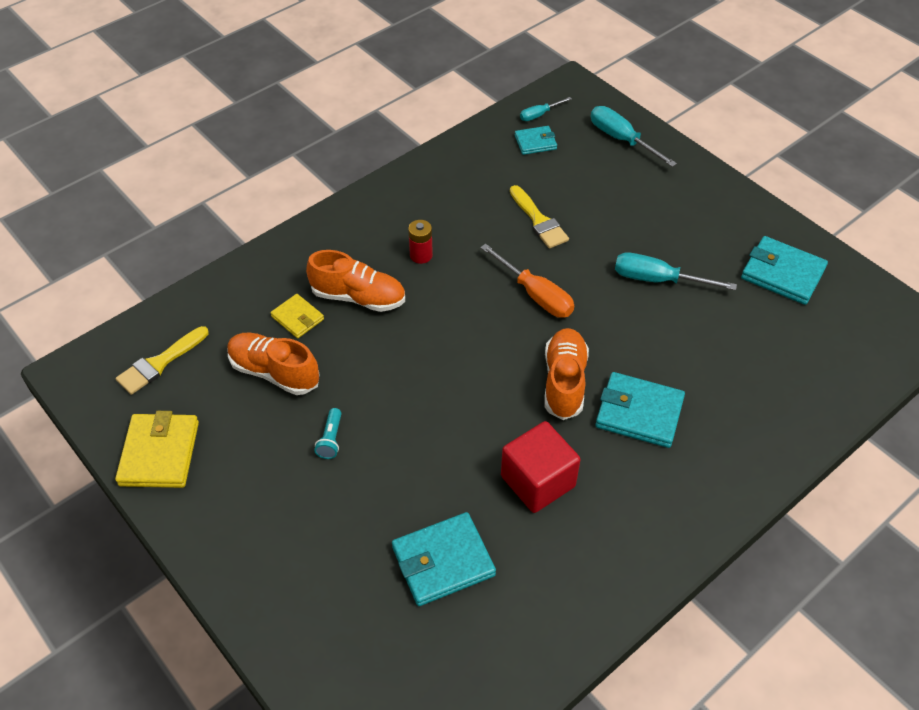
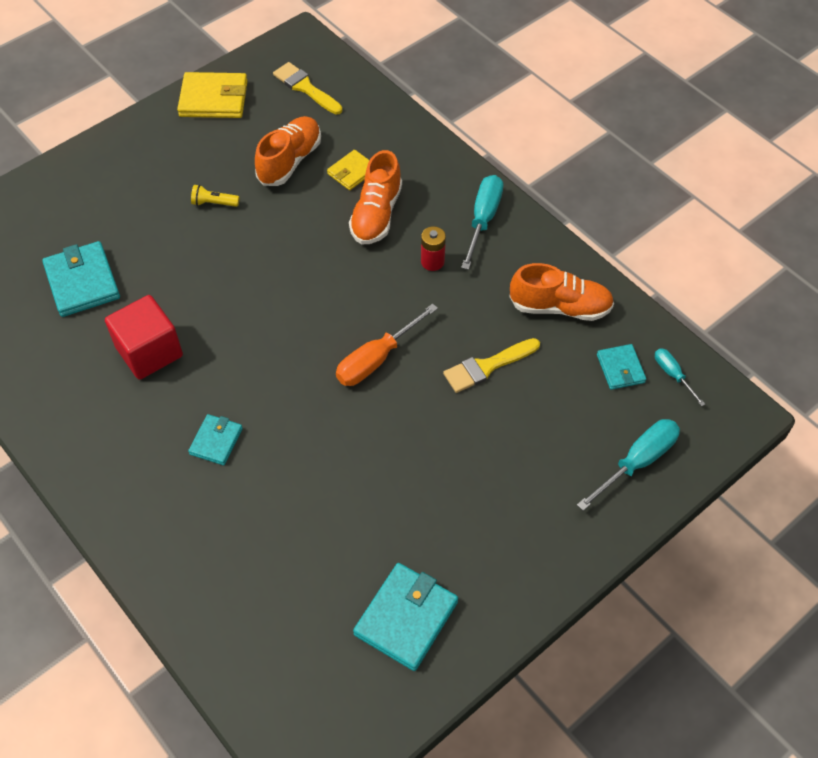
camera: 90 degrees right, 5 degrees up
turquoise flashlight [314,408,342,459] -> yellow flashlight [191,185,240,207]
orange shoe [544,328,589,420] -> orange shoe moved to [509,263,614,321]
turquoise wallet [595,372,685,448] -> turquoise wallet [188,414,243,465], size x0.59
turquoise screwdriver [615,252,737,291] -> turquoise screwdriver moved to [461,175,503,270]

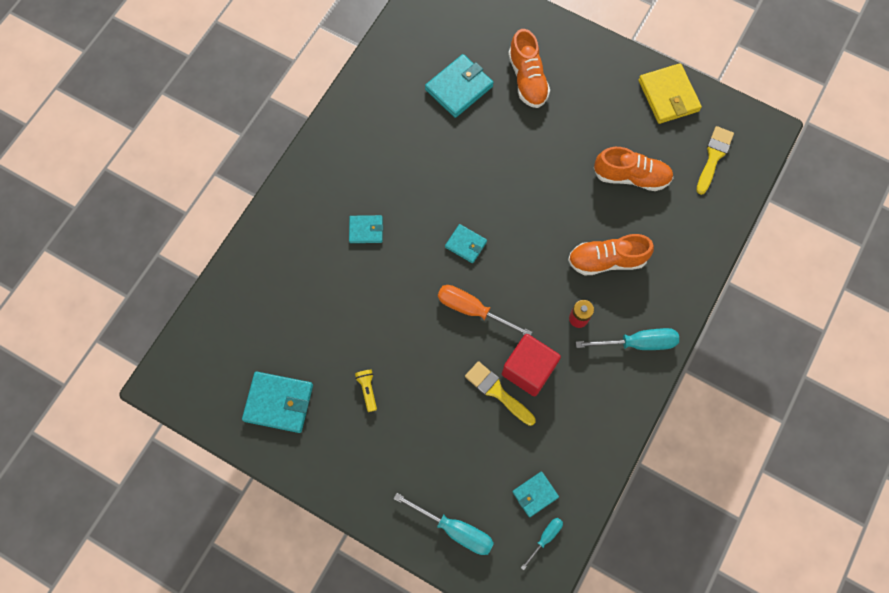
camera: 70 degrees right, 15 degrees up
red cube [105,295,183,380] -> red cube moved to [502,334,561,397]
yellow flashlight [191,185,240,207] -> yellow flashlight moved to [355,370,377,412]
yellow wallet [327,150,370,190] -> none
orange shoe [509,263,614,321] -> orange shoe moved to [508,29,550,108]
none -> turquoise wallet [445,224,487,263]

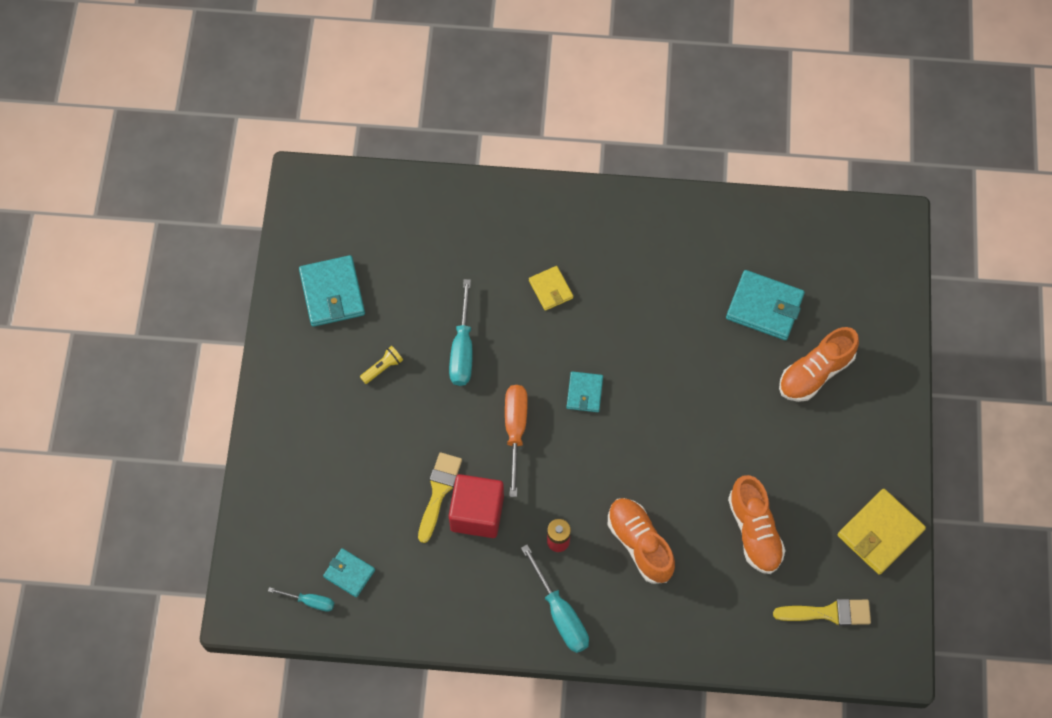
camera: 65 degrees right, 5 degrees down
turquoise wallet [349,215,383,243] -> yellow wallet [529,266,573,311]
turquoise screwdriver [393,493,494,555] -> turquoise screwdriver moved to [449,279,473,386]

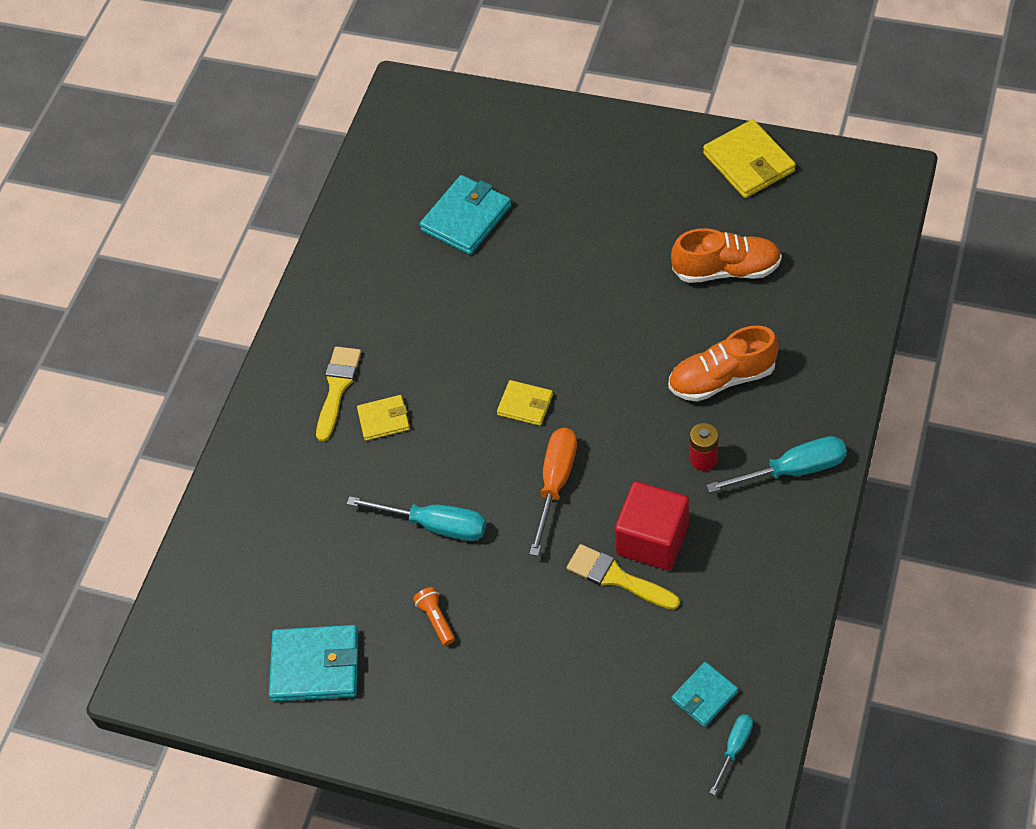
camera: 70 degrees left, 10 degrees down
yellow flashlight [360,346,403,384] -> orange flashlight [413,587,455,646]
orange screwdriver [505,385,528,497] -> orange screwdriver turned 90 degrees clockwise [529,428,577,556]
turquoise wallet [567,371,603,412] -> yellow wallet [497,380,553,426]
yellow brush [773,599,871,626] -> yellow brush moved to [316,346,361,442]
orange shoe [779,327,859,402] -> none

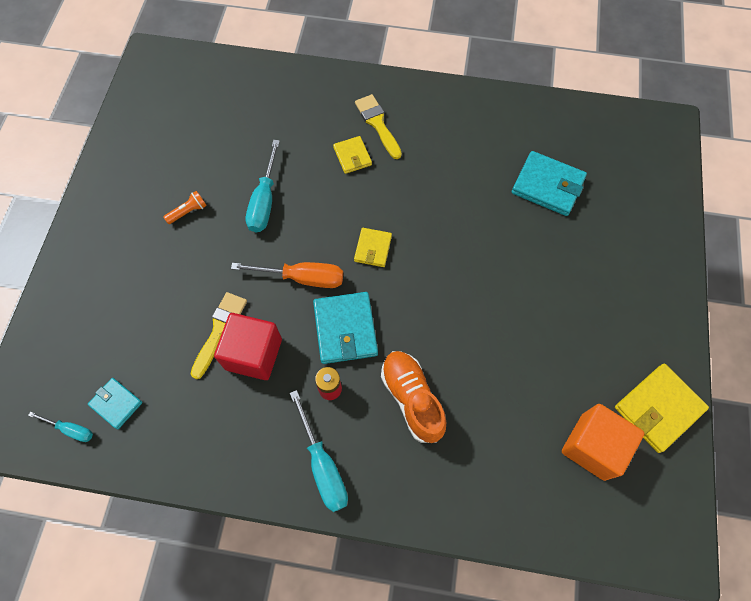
camera: 75 degrees right, 10 degrees up
turquoise wallet [269,625,359,702] -> turquoise wallet moved to [313,292,378,364]
yellow brush [316,346,361,442] -> yellow brush turned 120 degrees counterclockwise [355,94,402,159]
orange shoe [671,228,782,283] -> none
none -> orange cube [562,404,645,481]

